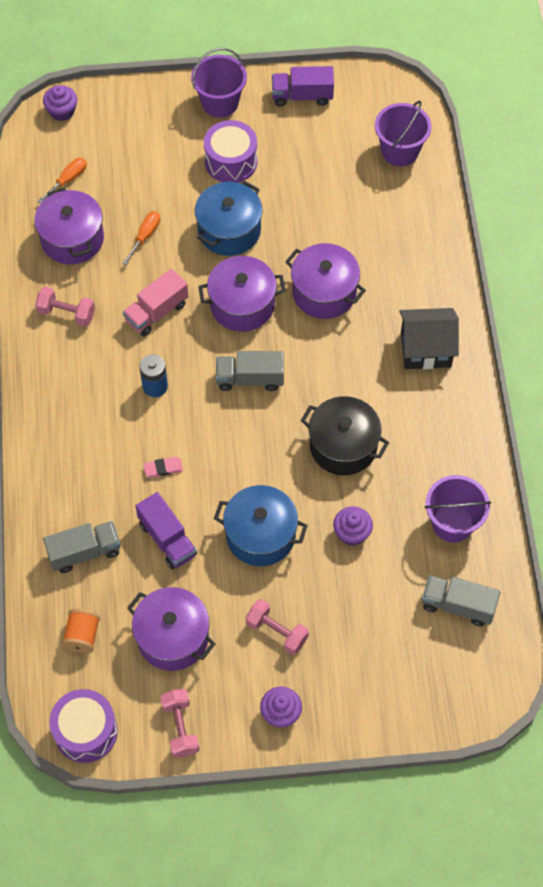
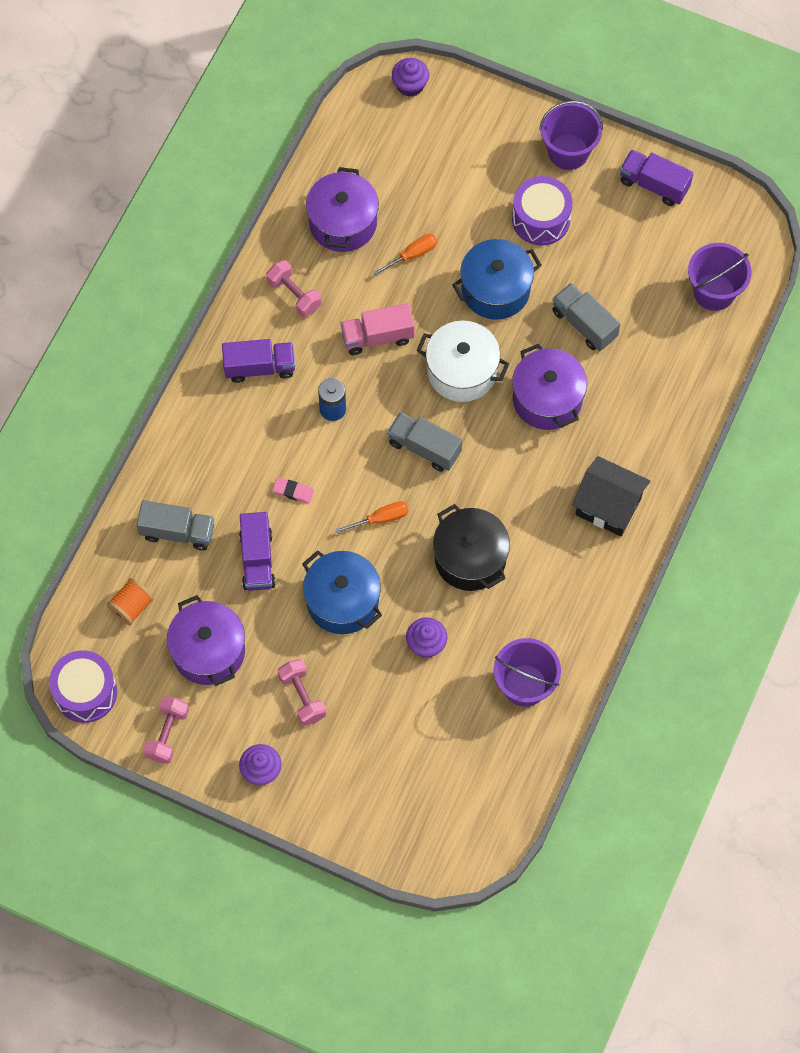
camera: 30 degrees right, 5 degrees up
orange screwdriver [37,158,87,204] -> orange screwdriver moved to [335,501,409,533]
purple pot [198,256,286,332] -> white pot [416,321,509,402]
grey truck [422,575,500,627] -> grey truck moved to [552,283,620,351]
none -> purple truck [222,339,295,383]

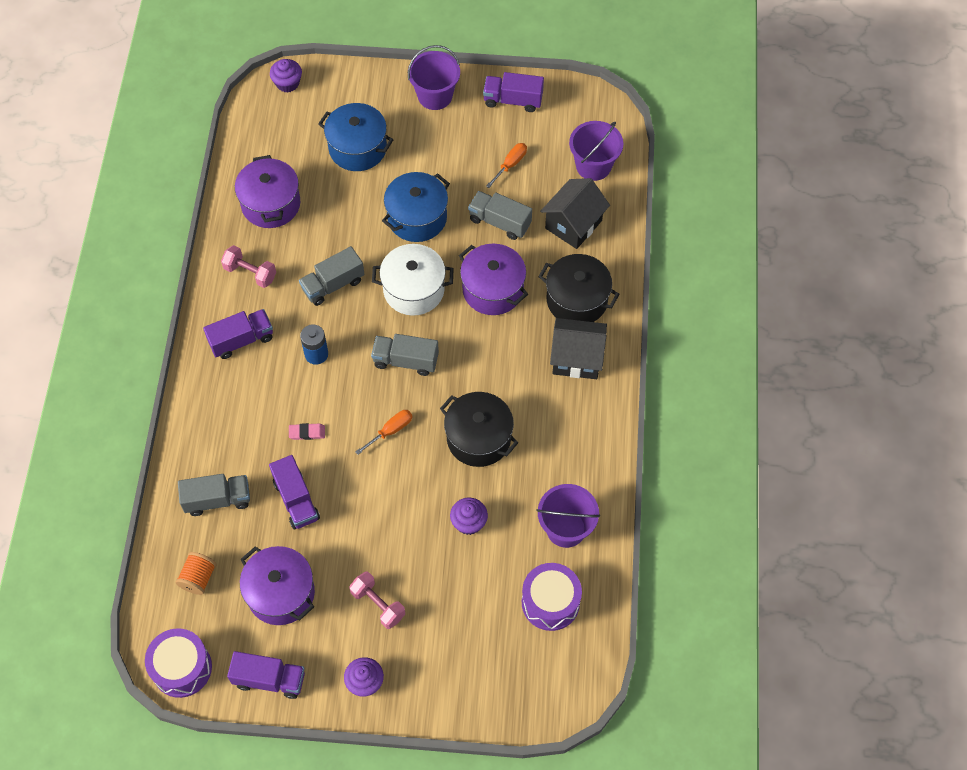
camera: 20 degrees left, 5 degrees down
pink dumbbell [143,696,189,764] -> purple truck [227,651,305,699]
blue pot [302,550,382,634] -> blue pot moved to [318,103,393,171]
pink truck [341,303,415,355] -> grey truck [299,246,365,306]
orange screwdriver [373,234,437,276] -> orange screwdriver moved to [486,143,527,188]
purple drum [512,176,573,246] -> purple drum moved to [522,563,582,631]
none -> black pot [538,254,619,322]
none -> black house [540,178,610,249]

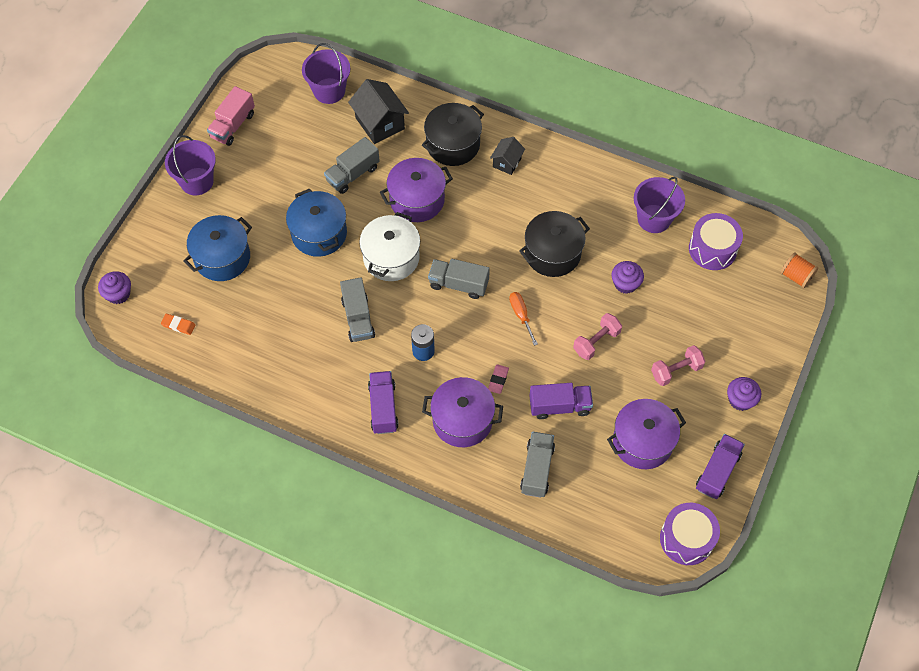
camera: 70 degrees left, 0 degrees up
orange spool [175,552,217,595] -> orange spool moved to [780,252,818,288]
pink dumbbell [221,245,276,288] -> pink dumbbell moved to [573,313,622,360]
purple pot [235,155,300,228] -> purple pot moved to [422,377,503,447]
grey truck [371,334,439,376] -> grey truck turned 75 degrees clockwise [428,259,490,299]
purple truck [483,72,544,112] -> pink truck [207,86,255,146]
orange screwdriver [486,143,527,188] -> none
black house [550,318,607,379] -> black house [490,137,525,175], size x0.59
none -> orange eraser [161,314,195,335]

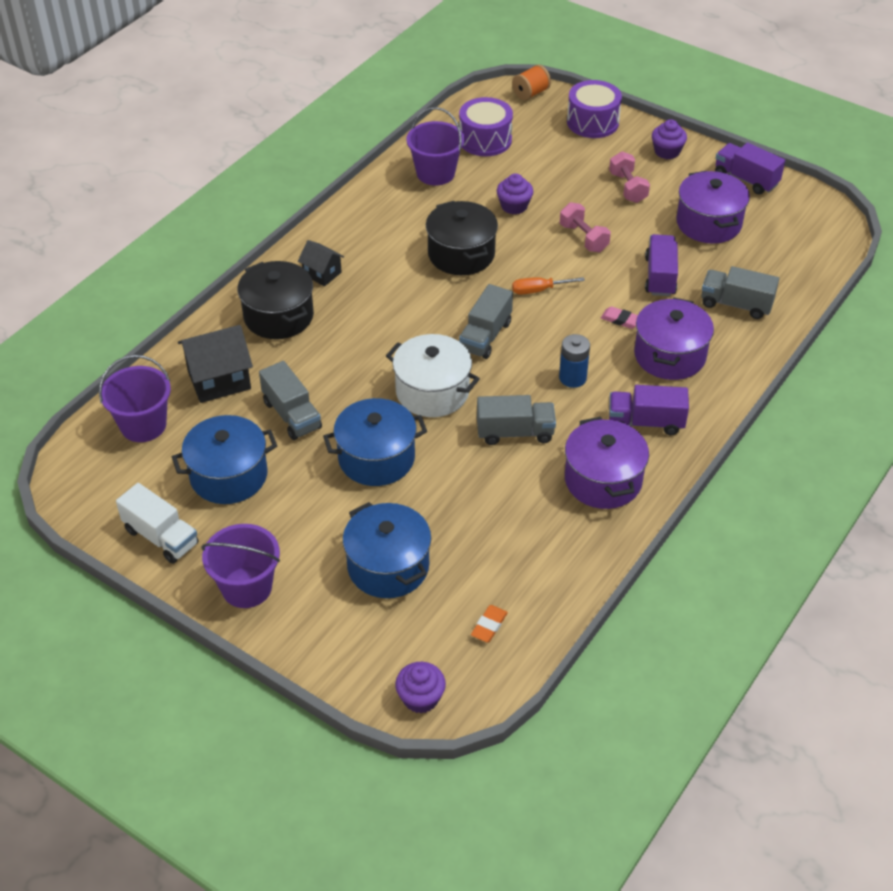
camera: 80 degrees left, 15 degrees down
pink truck [207,86,255,146] -> white truck [116,483,199,564]
purple pot [380,158,453,222] -> purple pot moved to [565,417,649,509]
purple drum [660,503,720,565] -> purple drum moved to [567,80,622,138]
none -> blue pot [172,415,277,504]

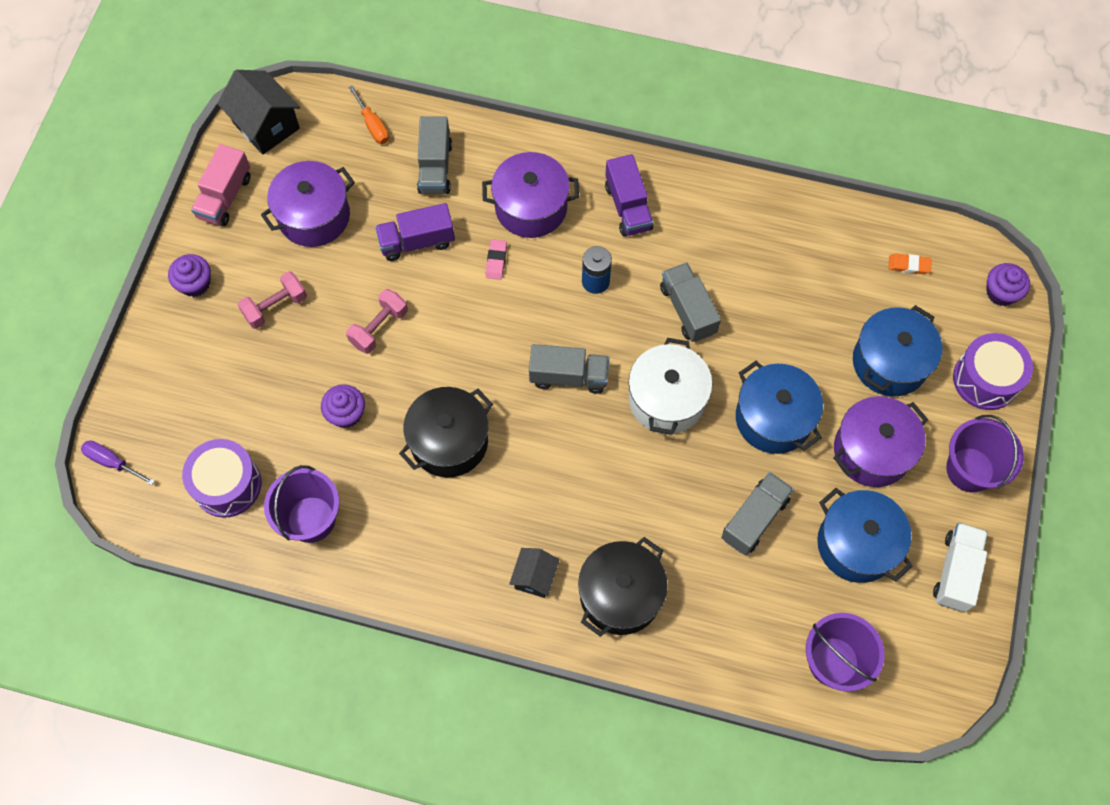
camera: 110 degrees left, 20 degrees up
black house [178,325,253,403] -> black house moved to [218,70,300,154]
orange spool [512,65,551,100] -> purple screwdriver [81,441,155,485]
orange screwdriver [512,277,585,294] -> orange screwdriver moved to [349,85,389,144]
purple pot [565,417,649,509] -> purple pot moved to [833,396,928,487]
purple drum [567,80,622,138] -> purple drum moved to [953,333,1033,410]
purple truck [715,143,785,195] -> pink truck [191,144,251,226]

